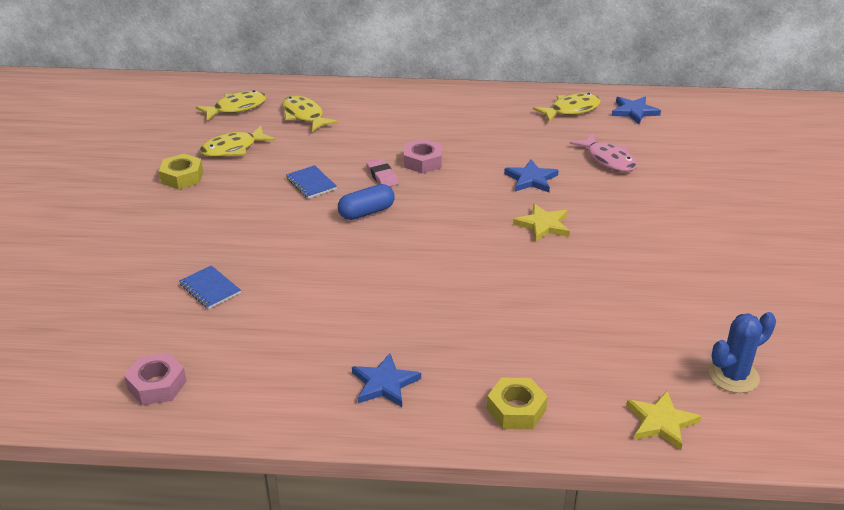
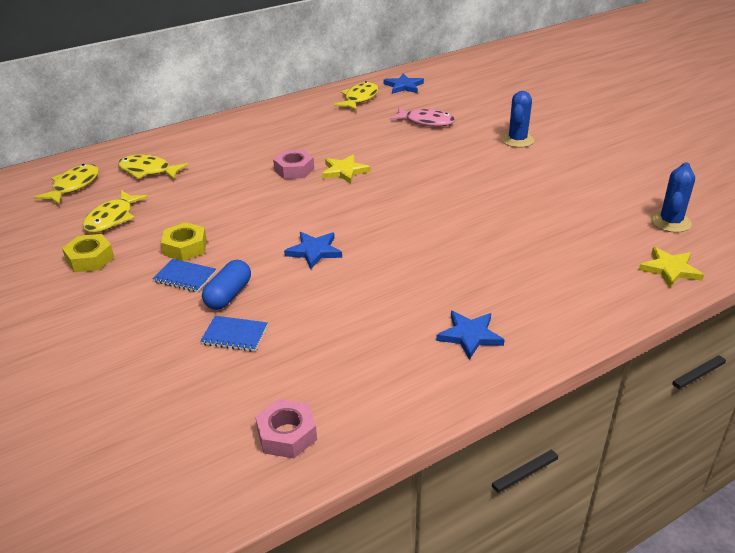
camera: 35 degrees left, 0 degrees up
blue notebook [286,165,337,199] -> blue notebook moved to [153,259,216,292]
blue capsule [338,184,395,220] -> blue capsule moved to [202,260,251,310]
pink eraser [366,158,398,187] -> none
yellow nut [487,378,548,429] -> yellow nut moved to [161,222,207,261]
blue star [504,159,559,192] -> blue star moved to [284,232,342,269]
yellow star [513,203,570,242] -> yellow star moved to [322,154,370,184]
none -> blue cactus [501,91,534,148]

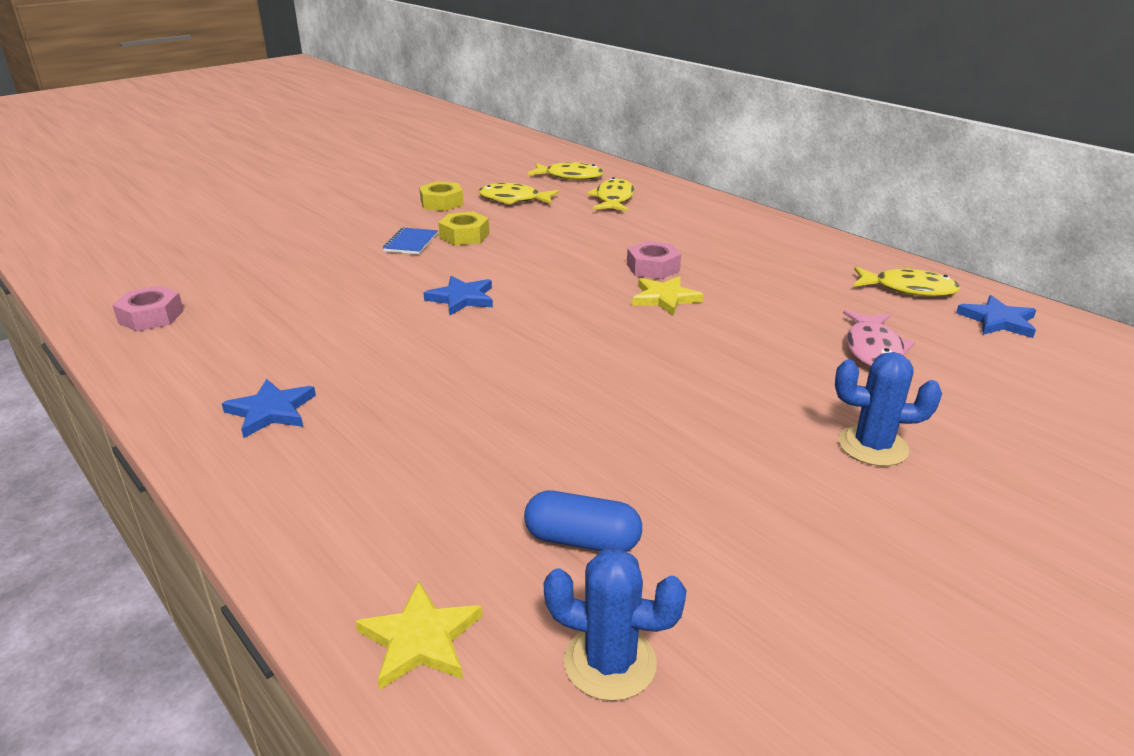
camera: 80 degrees right, 5 degrees down
blue notebook [200,316,268,352] -> none
blue capsule [202,260,251,310] -> blue capsule moved to [524,491,642,552]

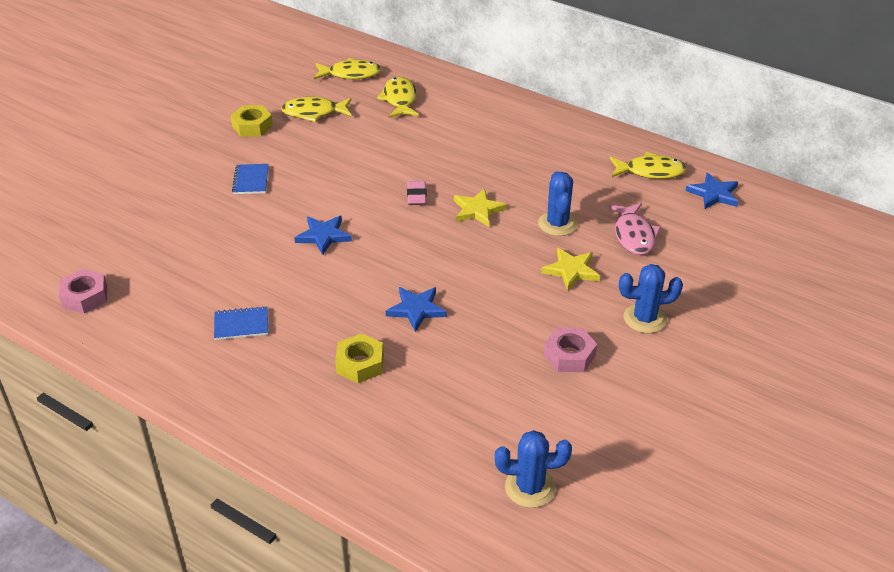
camera: 15 degrees left, 10 degrees up
blue star [222,379,316,438] -> blue star moved to [386,287,447,332]
yellow star [355,581,482,690] -> yellow star moved to [541,248,600,291]
yellow nut [438,212,489,246] -> yellow nut moved to [335,333,384,383]
blue capsule [524,491,642,552] -> none
pink nut [627,241,681,279] -> pink nut moved to [544,327,597,372]
none -> blue notebook [214,306,268,340]
none -> pink eraser [407,181,426,205]
none -> blue cactus [538,171,578,236]

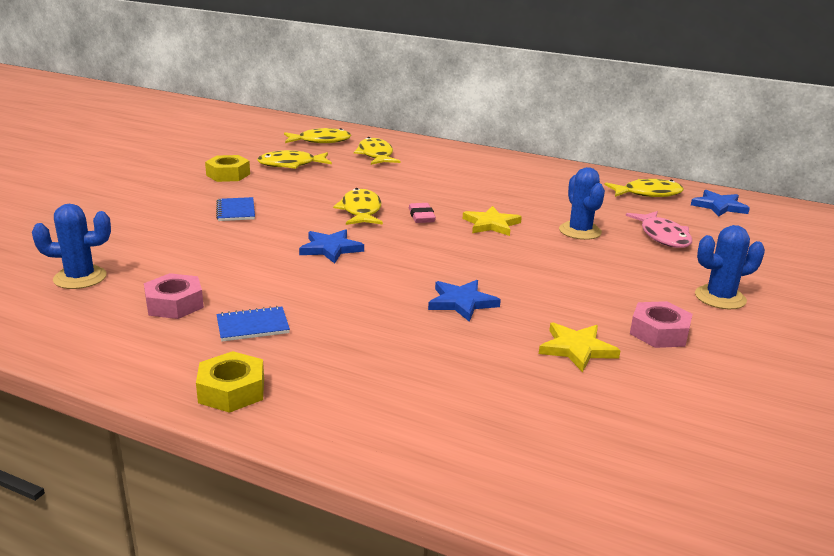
camera: 10 degrees left, 15 degrees down
pink nut [59,269,107,313] -> pink nut moved to [144,273,204,319]
yellow nut [335,333,384,383] -> yellow nut moved to [196,351,264,413]
blue cactus [495,430,572,508] -> blue cactus moved to [32,204,111,289]
yellow star [541,248,600,291] -> yellow star moved to [539,322,621,372]
none -> yellow fish [333,188,383,225]

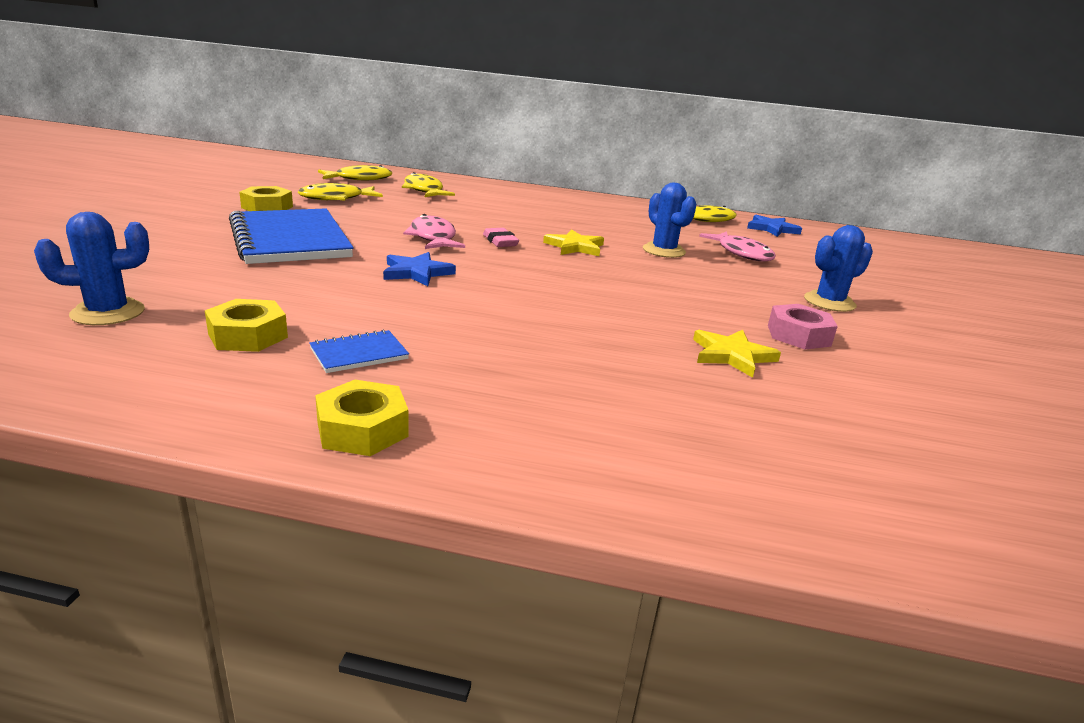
camera: 15 degrees left, 0 degrees up
pink nut [144,273,204,319] -> yellow nut [205,299,288,352]
blue notebook [216,197,255,221] -> blue notebook [229,209,354,264], size x2.35
yellow fish [333,188,383,225] -> pink fish [403,214,465,249]
blue star [428,280,501,322] -> none

